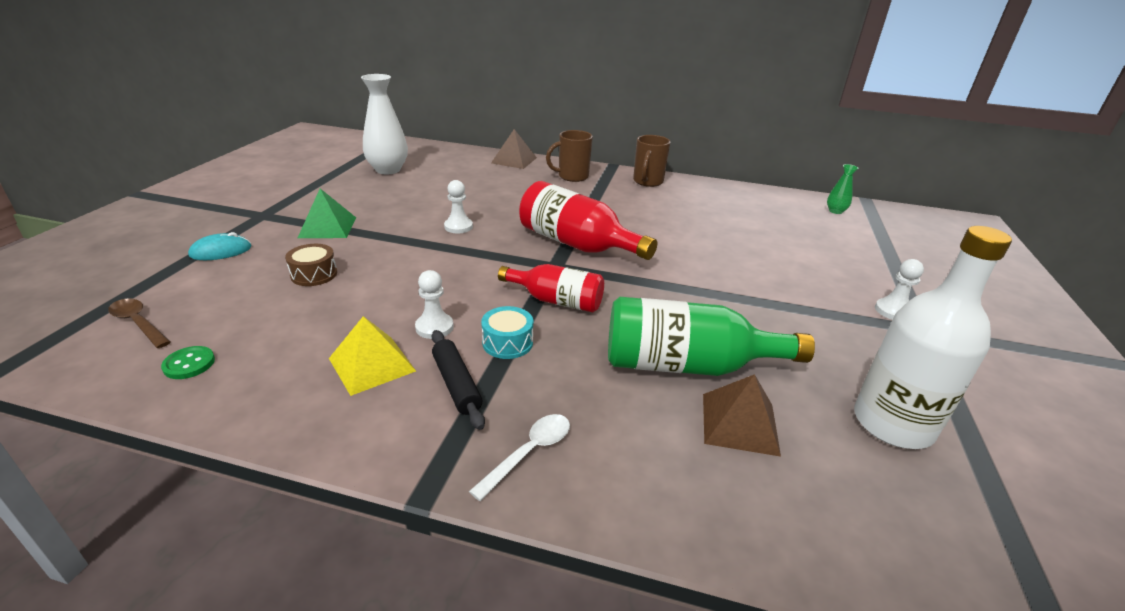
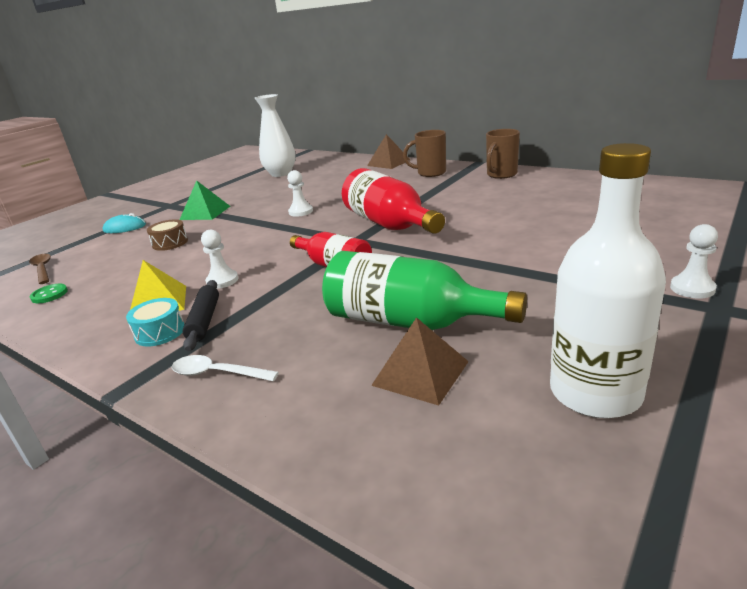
camera: 25 degrees right, 5 degrees down
white spoon [469,414,570,501] -> white spoon turned 135 degrees counterclockwise [172,355,279,381]
turquoise drum [481,306,533,359] -> turquoise drum moved to [126,298,185,346]
green vase [827,164,858,214] -> none

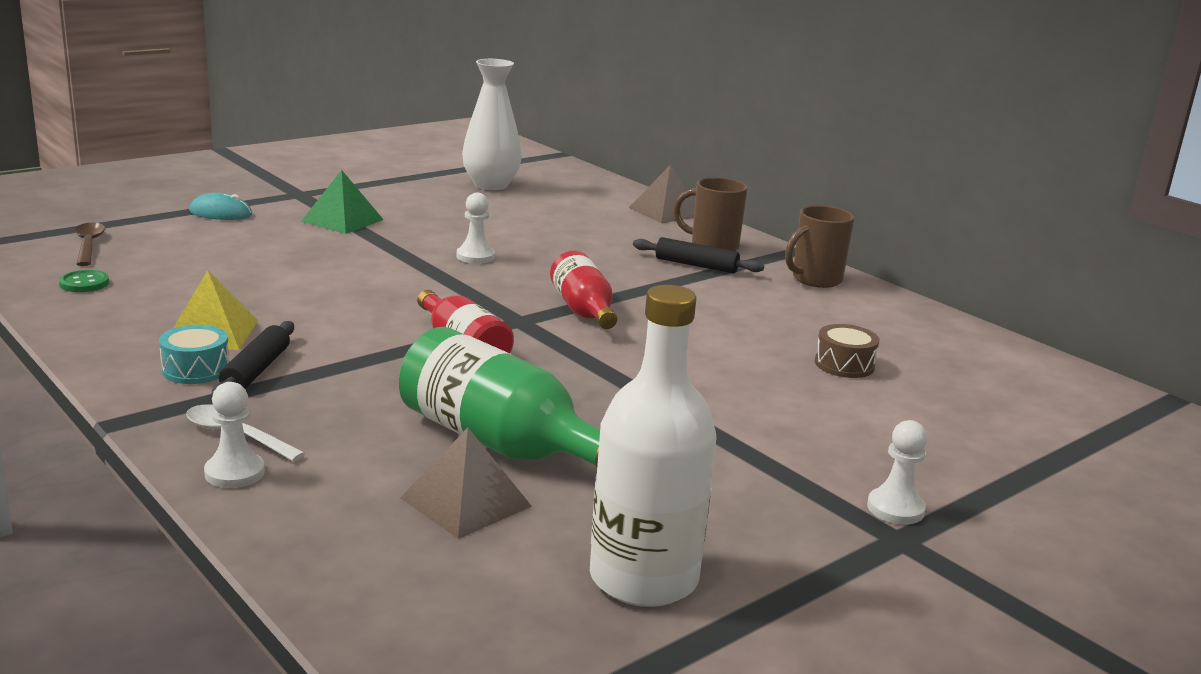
camera: 10 degrees right, 5 degrees down
brown drum [147,219,188,251] -> brown drum moved to [815,324,880,378]
white pawn [201,230,238,289] -> white pawn moved to [204,382,265,488]
red bottle [342,168,445,234] -> red bottle [550,251,617,329], size x0.63
none -> black rolling pin [633,237,764,273]

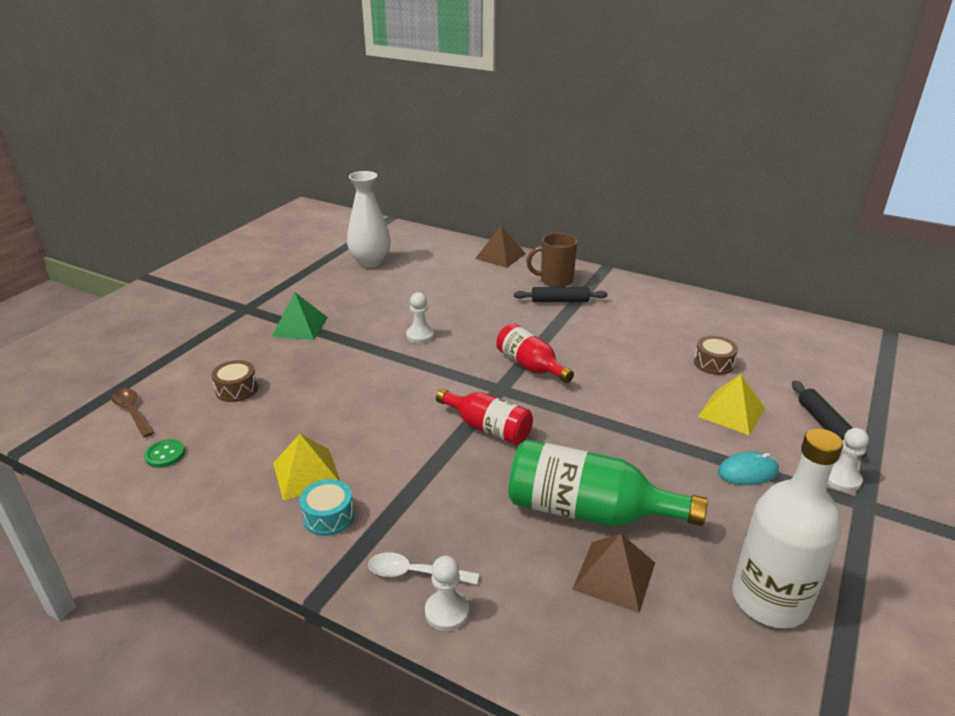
camera: 20 degrees left, 10 degrees up
turquoise mouse [189,193,252,220] -> turquoise mouse moved to [718,451,779,485]
black rolling pin [212,321,294,396] -> black rolling pin moved to [792,381,867,457]
brown mug [785,205,854,288] -> none
none -> brown drum [211,360,258,402]
none -> yellow pyramid [698,374,765,435]

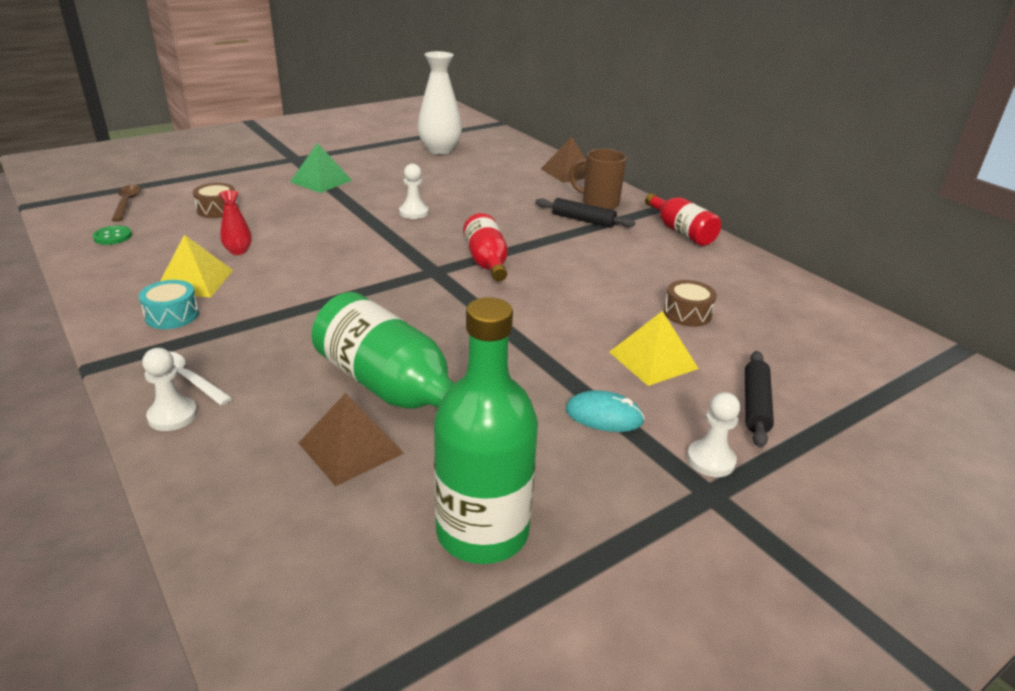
camera: 25 degrees right, 0 degrees up
red bottle [436,389,533,445] -> red bottle moved to [645,193,721,246]
white bottle [732,428,843,628] -> green bottle [434,297,538,564]
none -> red vase [218,190,252,255]

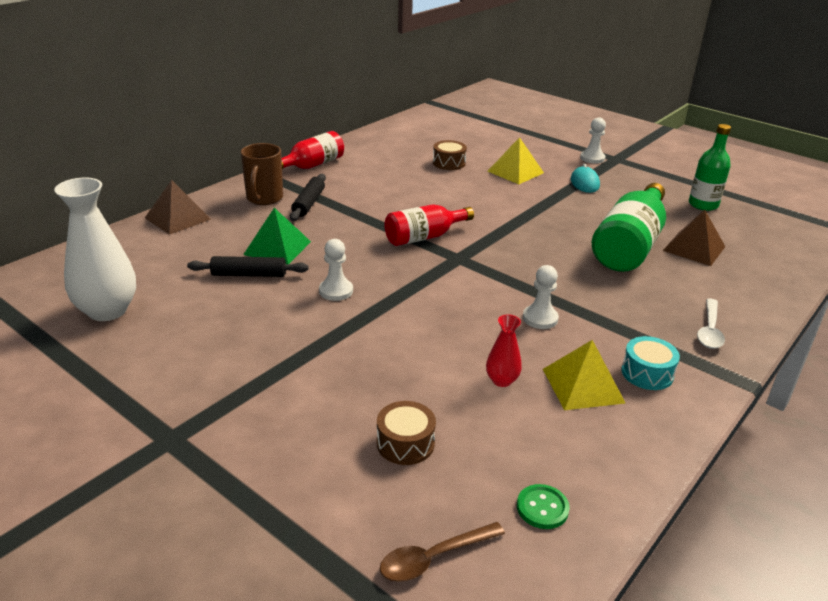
camera: 105 degrees left, 0 degrees up
white pawn [142,348,197,431] -> white pawn moved to [523,265,559,329]
green pyramid [290,143,352,193] -> green pyramid moved to [243,208,311,264]
green bottle [434,297,538,564] -> green bottle [689,124,731,211], size x0.63
black rolling pin [745,351,774,448] -> black rolling pin moved to [187,256,309,277]

